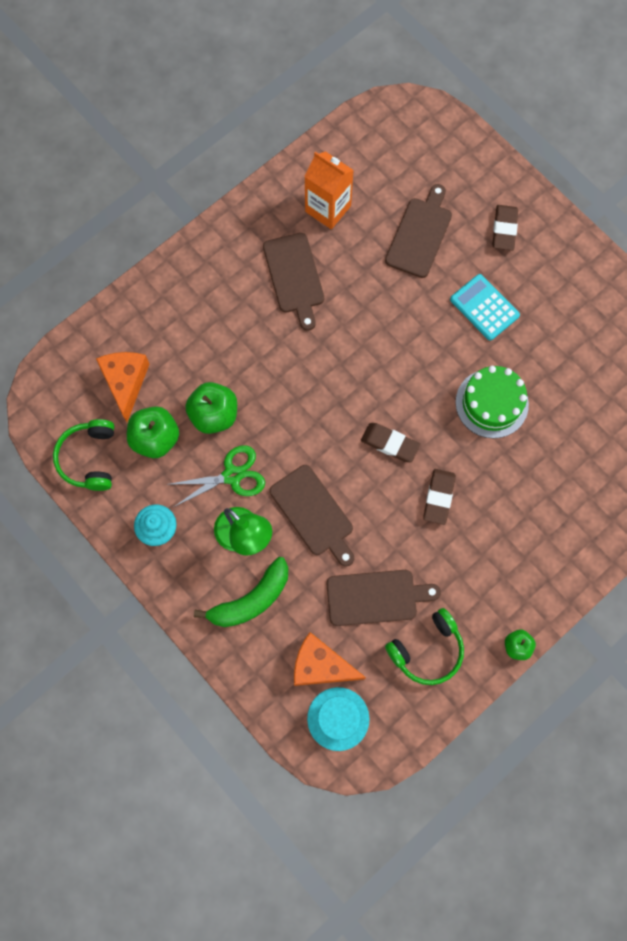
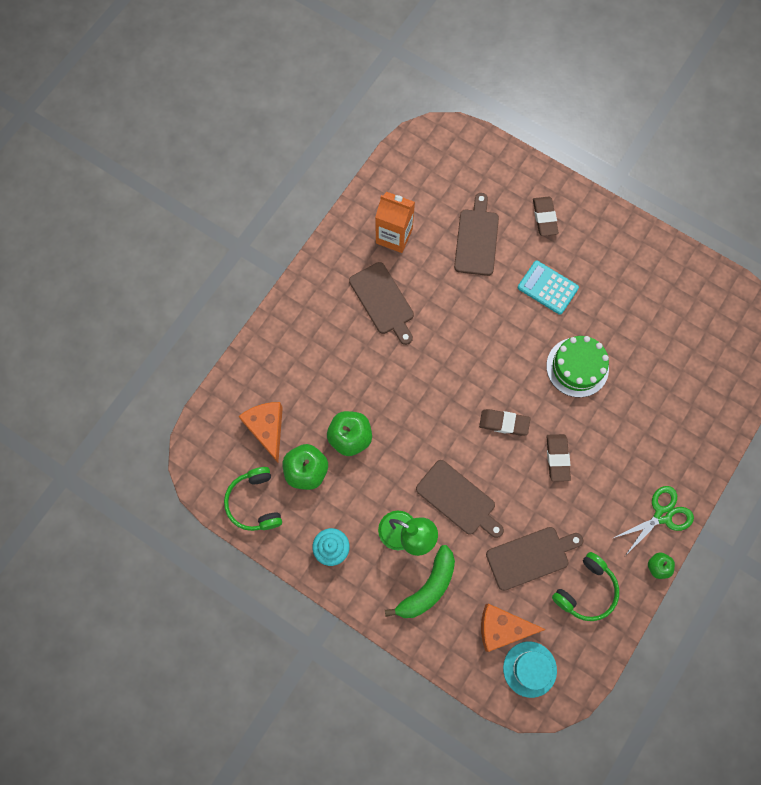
camera: 15 degrees left, 0 degrees up
green scissors [166,445,265,507] -> green scissors moved to [613,486,694,556]

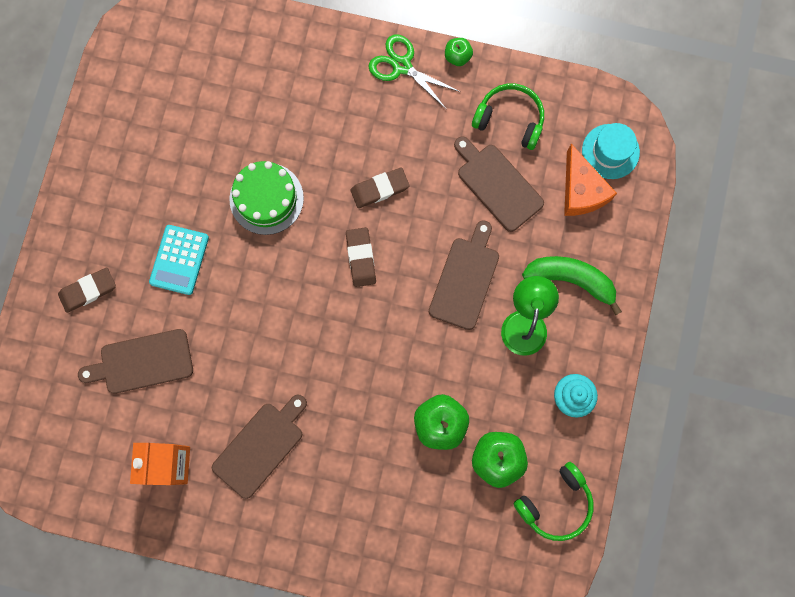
camera: 110 degrees left, 5 degrees up
orange cheese [238,402,283,463] -> none

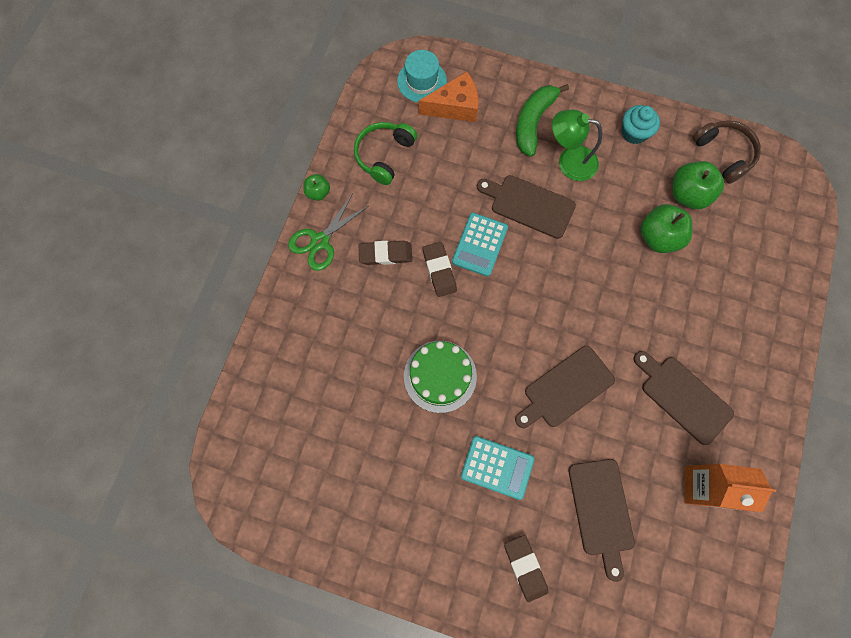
camera: 85 degrees left, 5 degrees down
brown eraser [346,227,376,287] -> brown eraser moved to [359,241,412,265]
brown cutting board [454,136,544,232] -> brown cutting board moved to [515,346,615,428]
green headphones [514,462,593,541] -> brown headphones [692,121,761,184]
none -> turquoise calculator [452,213,508,277]

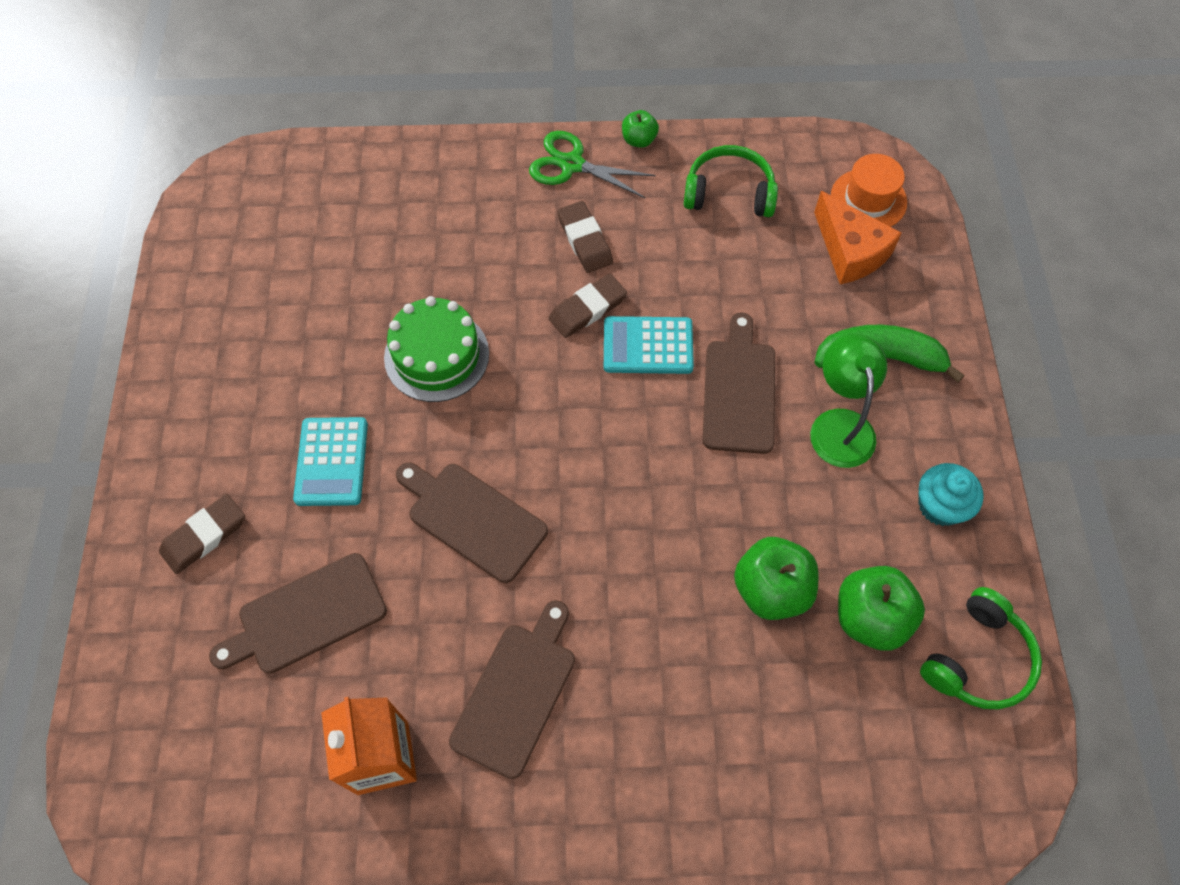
camera: 70 degrees right, 10 degrees down
turquoise hat [397,50,447,103] -> orange hat [831,154,907,227]
brown headphones [692,121,761,184] -> green headphones [920,587,1042,709]

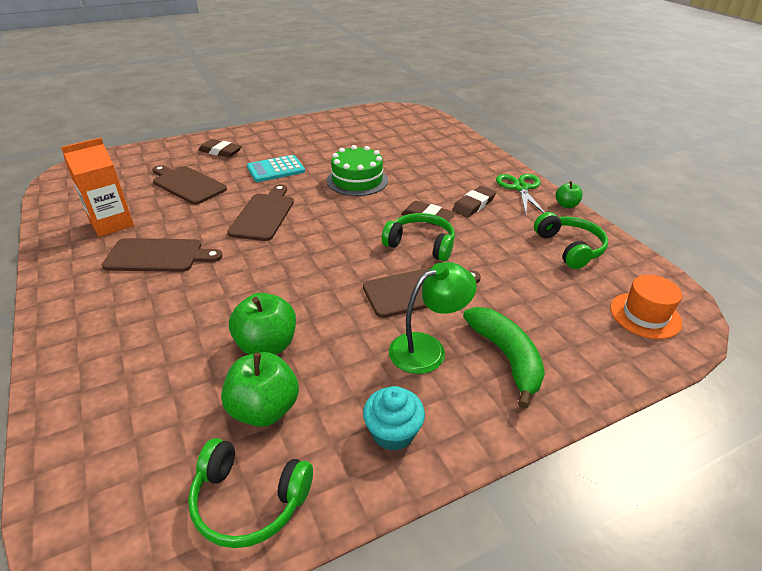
camera: 65 degrees right, 25 degrees down
turquoise calculator [604,316,694,374] -> green headphones [382,213,455,261]
orange cheese [814,191,902,284] -> none

